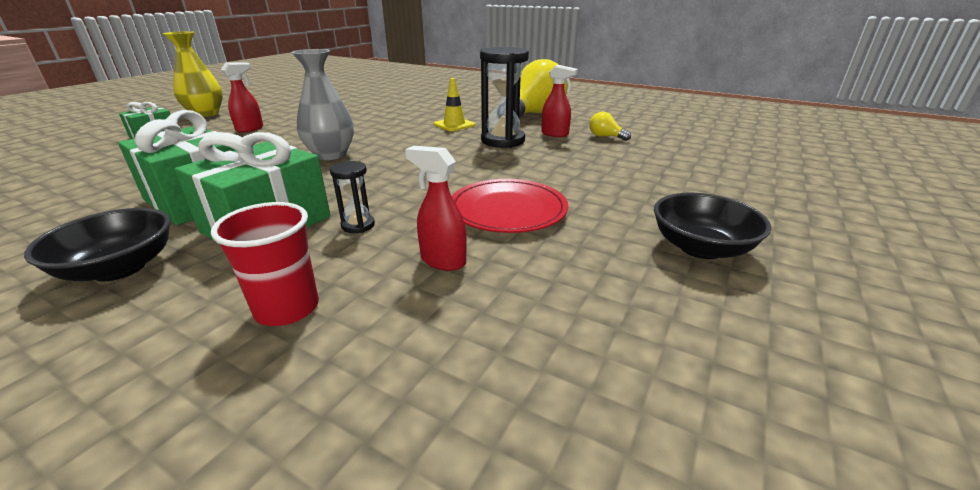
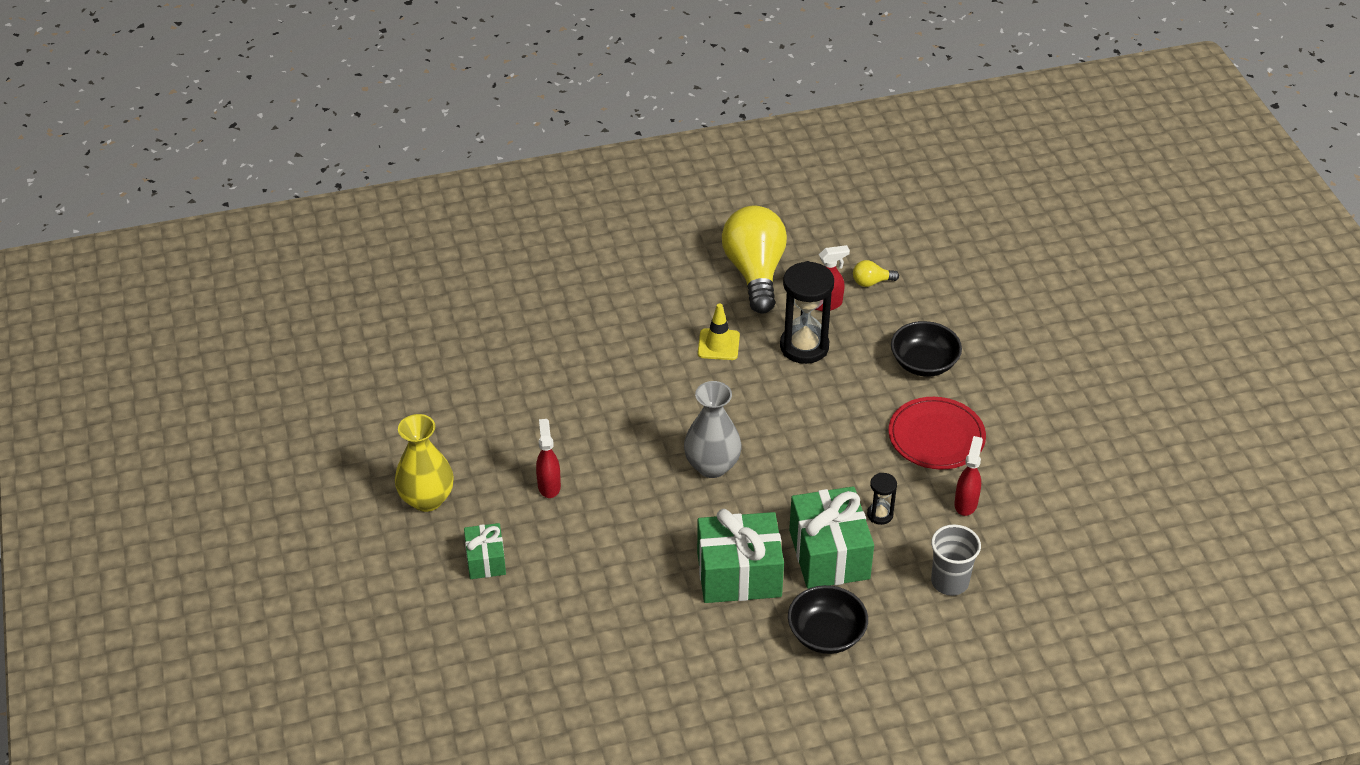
camera: 45 degrees left, 15 degrees up
red cup [211,202,319,326] -> grey cup [931,524,981,596]
red spray bottle [405,146,467,271] -> red spray bottle turned 120 degrees clockwise [954,436,983,516]
black bowl [654,193,771,259] -> black bowl moved to [891,321,962,377]

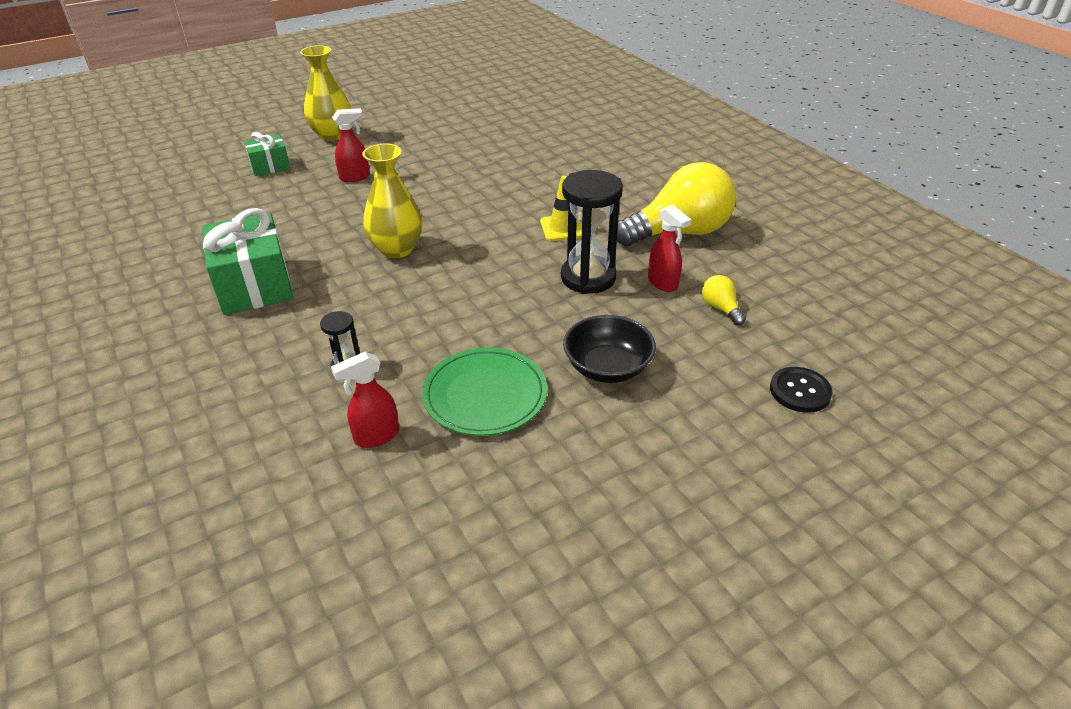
camera: 75 degrees right, 5 degrees down
grey vase [684,381,742,478] -> yellow vase [362,144,422,258]
black bowl [788,585,868,654] -> none
green gift [789,486,874,589] -> none
red plate [888,397,986,469] -> green plate [422,348,547,436]
grey cup [931,524,981,596] -> none
red spray bottle [954,436,983,516] -> red spray bottle turned 150 degrees clockwise [331,352,399,448]
none -> black button [770,367,833,413]

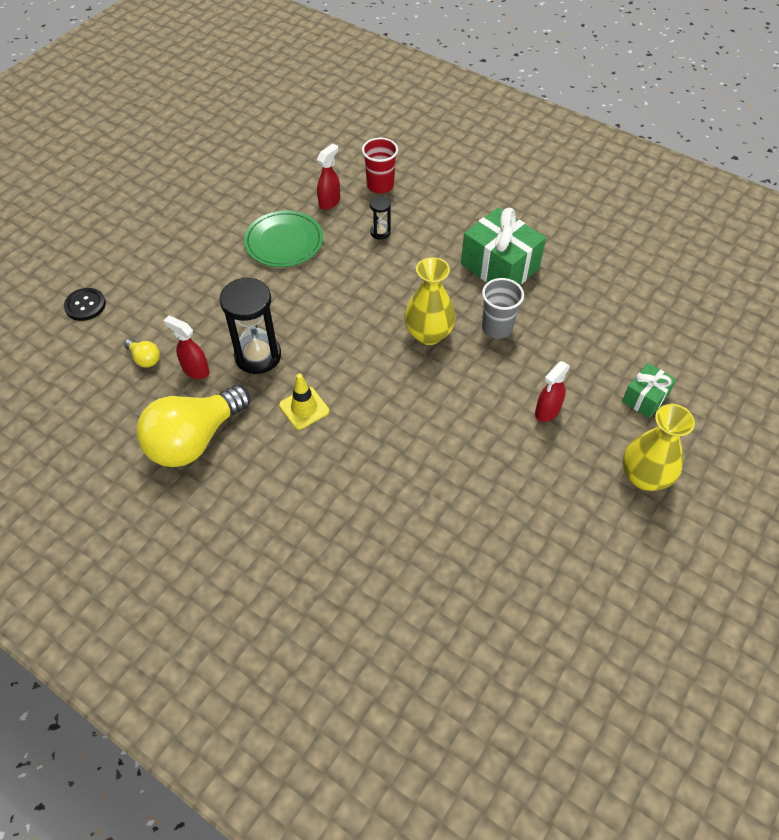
camera: 155 degrees right, 15 degrees up
black bowl [563,315,656,383] -> none
none -> red cup [362,138,398,193]
none -> grey cup [482,278,524,338]

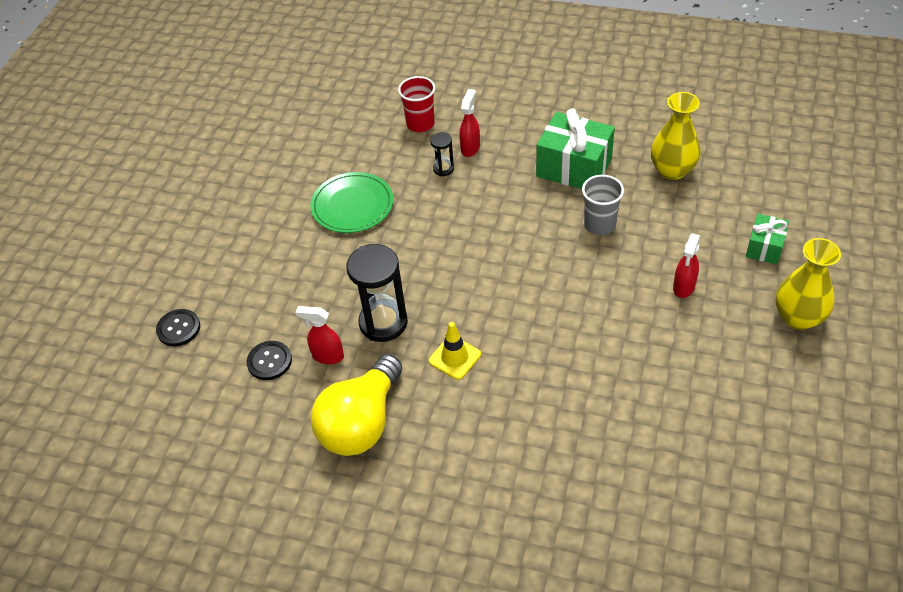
camera: 15 degrees left, 5 degrees down
yellow light bulb [124,339,160,367] -> black button [247,341,292,380]
red spray bottle [317,144,340,210] -> red spray bottle moved to [459,89,480,157]
yellow vase [404,257,456,345] -> yellow vase moved to [651,92,701,180]

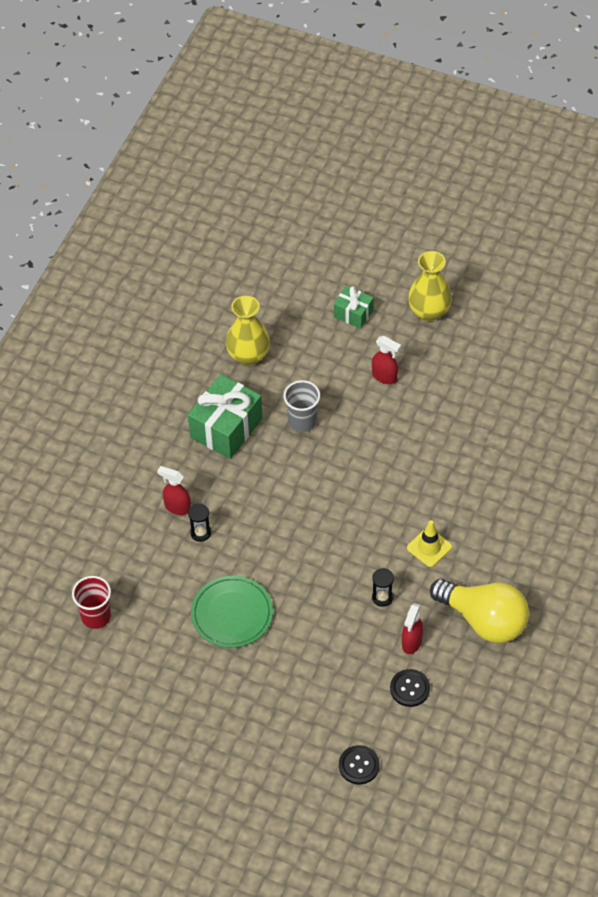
camera: 85 degrees left, 5 degrees up
black hourglass [346,244,408,342] -> black hourglass [372,568,394,607], size x0.49
red cup [398,76,435,132] -> red cup moved to [72,576,111,629]

